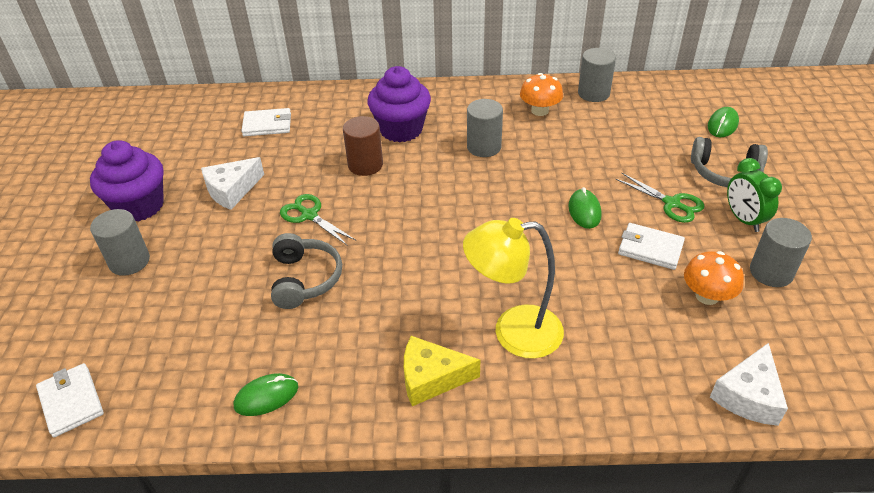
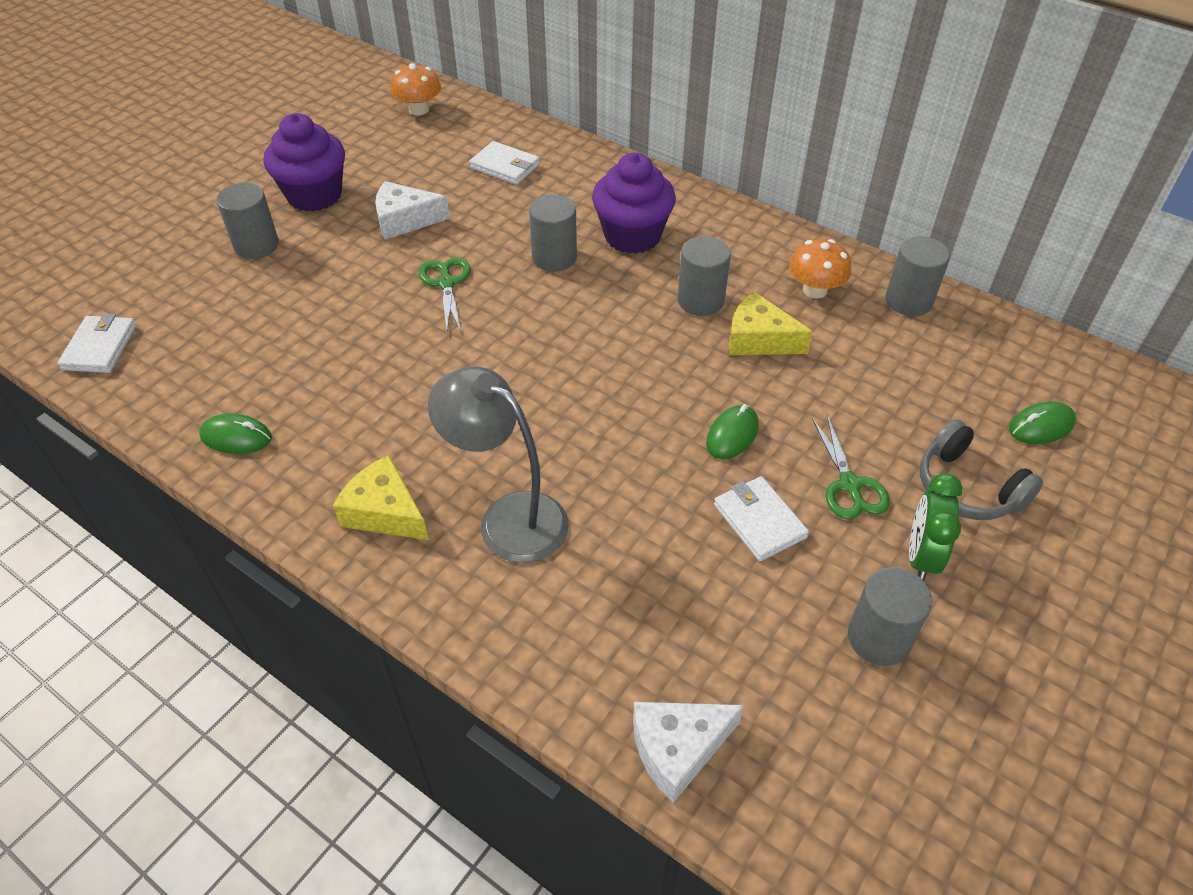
camera: 35 degrees right, 5 degrees up
grey headphones [271,233,342,309] -> none
brown cylinder [343,116,383,176] -> grey cylinder [529,194,577,271]
yellow lamp [463,218,564,359] -> grey lamp [428,366,569,563]
orange mushroom [684,251,744,305] -> orange mushroom moved to [391,63,441,115]
none -> yellow cheese [729,291,813,355]

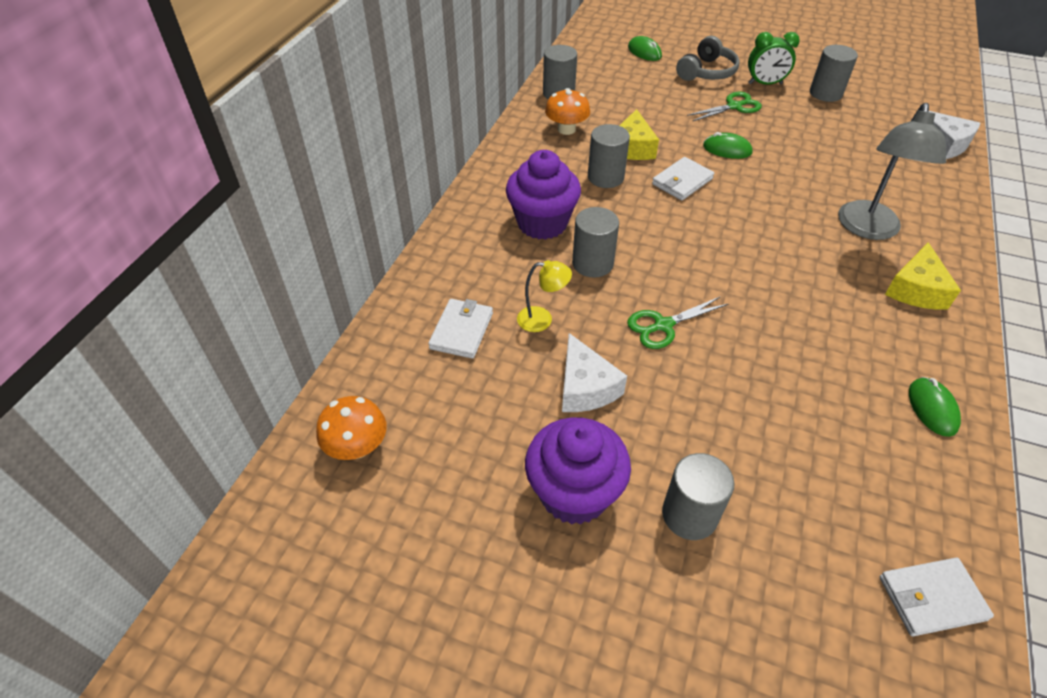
camera: 105 degrees left, 0 degrees up
white wallet [714,476,809,561] -> white wallet moved to [652,157,714,200]
none -> yellow lamp [517,260,572,332]

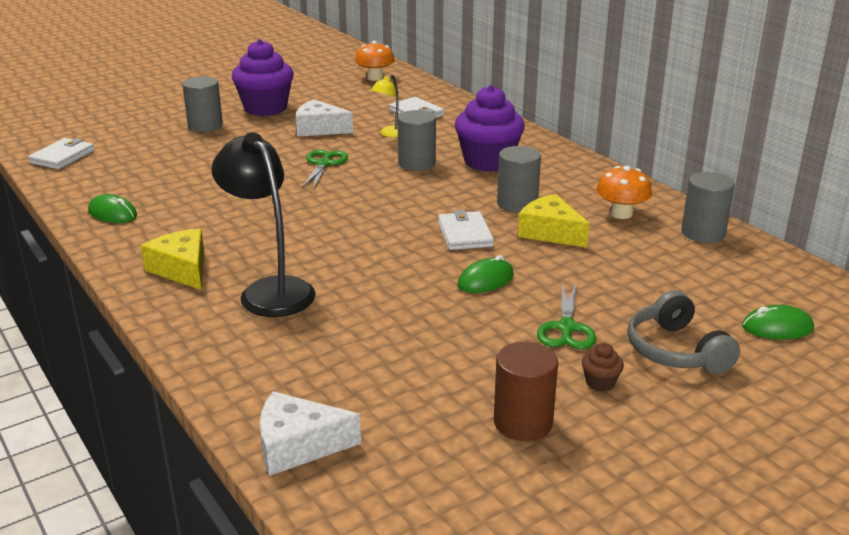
camera: 125 degrees right, 20 degrees down
green clock [748,32,800,85] -> brown cupcake [582,343,624,392]
grey cylinder [810,45,858,102] -> brown cylinder [494,342,558,441]
grey lamp [838,103,946,240] -> black lamp [211,132,316,317]

